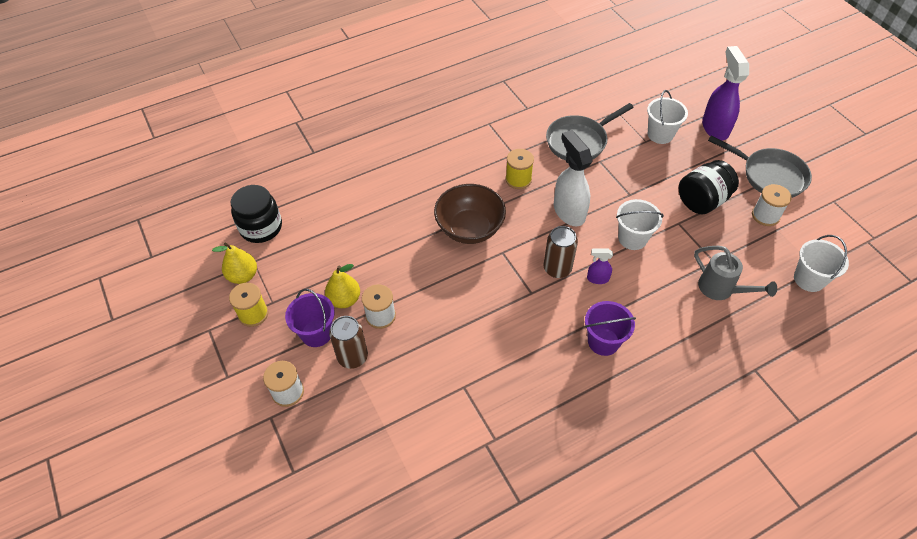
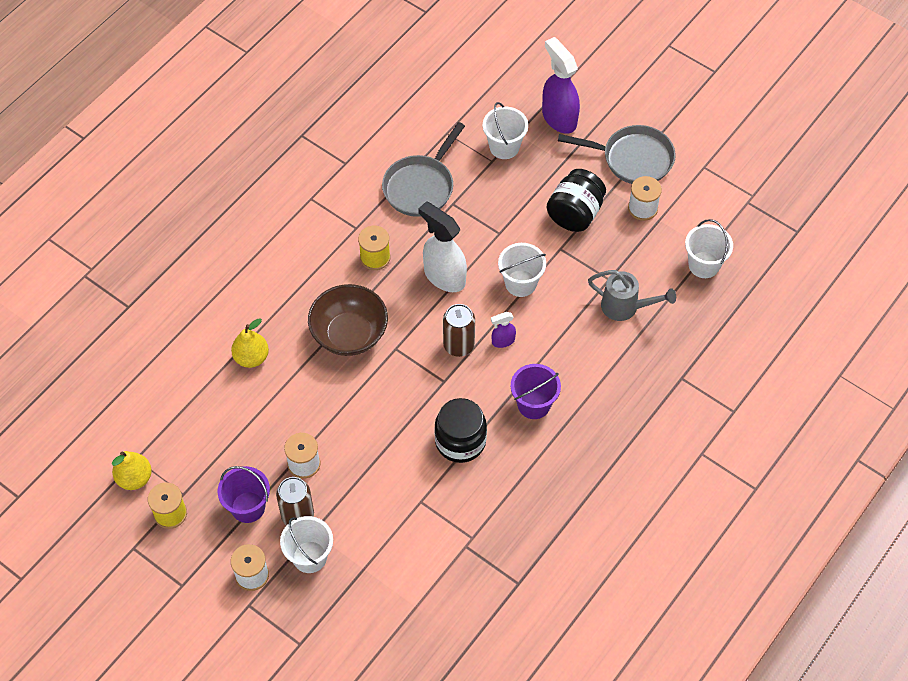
camera: 25 degrees left, 5 degrees up
black jar [231,185,282,243] -> black jar moved to [434,398,487,463]
yellow pear [325,264,360,308] -> yellow pear moved to [231,318,269,368]
none -> white bucket [280,516,333,573]

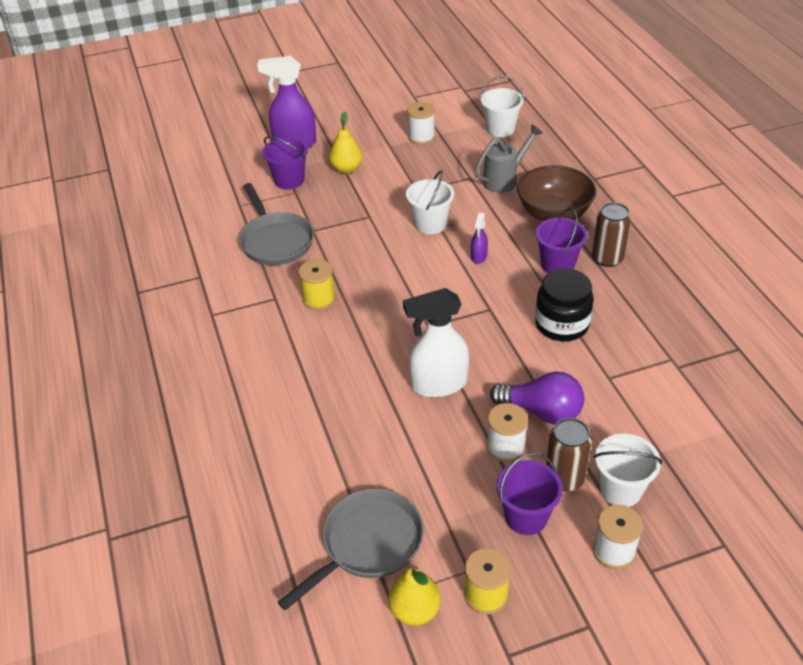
camera: 55 degrees left, 15 degrees down
yellow pear [231,318,269,368] -> yellow pear moved to [329,112,363,174]
brown bowl [308,284,388,356] -> brown bowl moved to [517,165,596,221]
white spray bottle [418,201,467,292] -> white spray bottle moved to [403,288,469,398]
brown can [443,304,475,357] -> brown can moved to [592,202,631,267]
white bucket [483,102,528,159] -> purple bucket [262,136,308,190]
black jar [547,169,606,232] -> none
grey pan [558,125,676,184] -> grey pan moved to [278,488,424,610]
none -> purple light bulb [490,372,584,425]

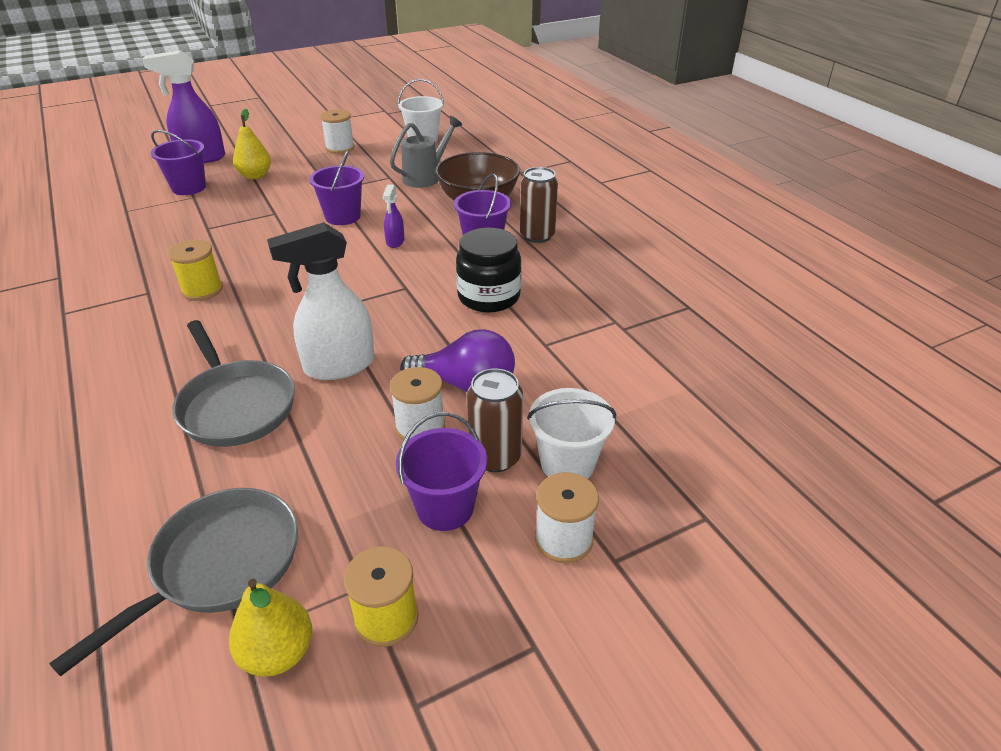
camera: 10 degrees left, 5 degrees down
grey pan [239,183,314,265] -> grey pan moved to [172,320,295,447]
white bucket [406,170,454,234] -> purple bucket [309,150,364,225]

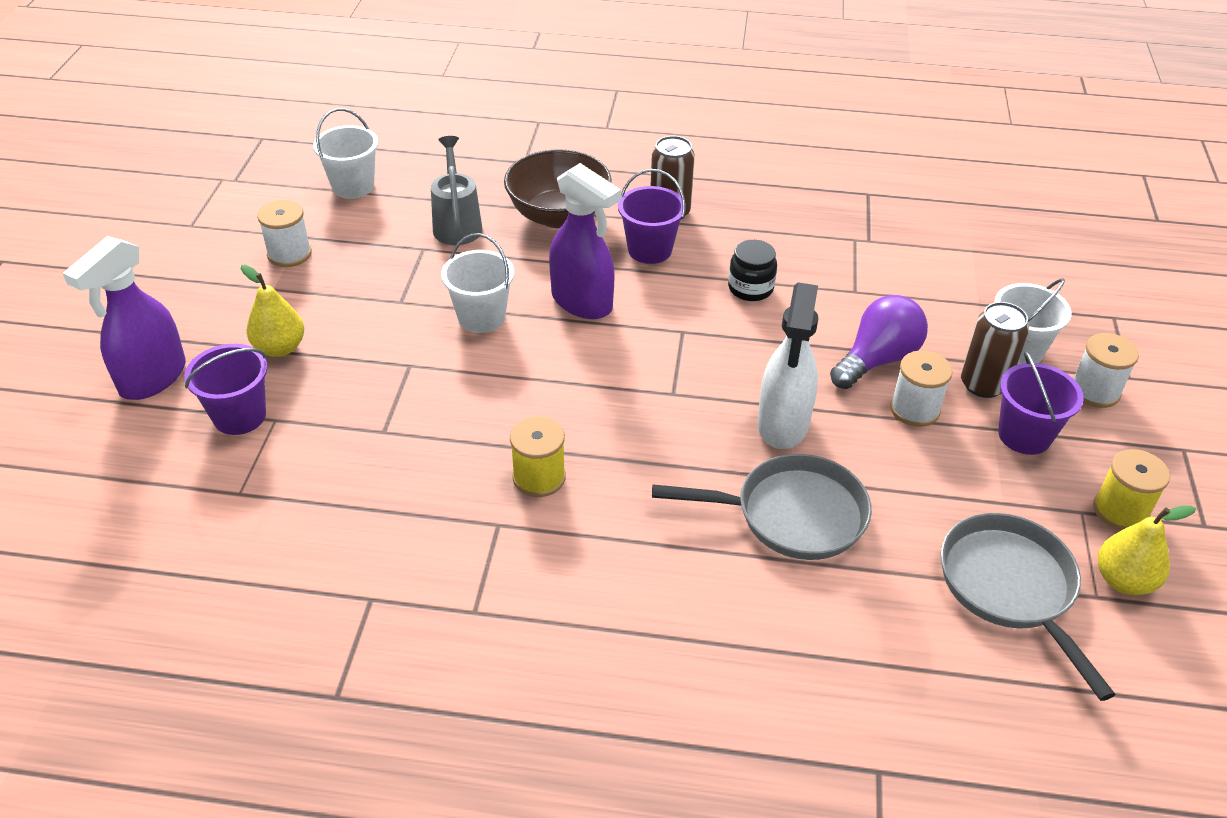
camera: 55 degrees left, 5 degrees up
purple bucket [309,150,364,225] -> white bucket [441,233,514,333]
purple spray bottle [383,185,404,248] -> purple spray bottle [549,163,621,319], size x2.06
black jar [456,227,522,313] -> black jar [728,240,777,301], size x0.66

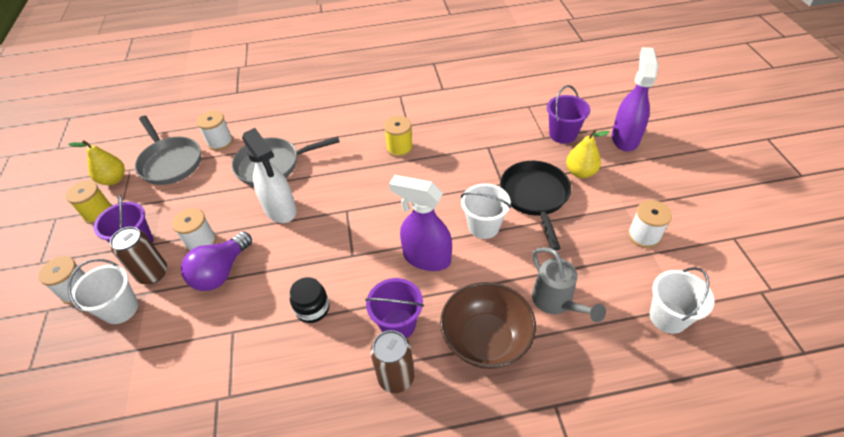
camera: 165 degrees right, 5 degrees up
white spray bottle [757,282,818,449] -> white spray bottle turned 150 degrees clockwise [242,128,297,223]
none -> white spool [196,111,233,151]
none -> black pan [500,161,571,250]

